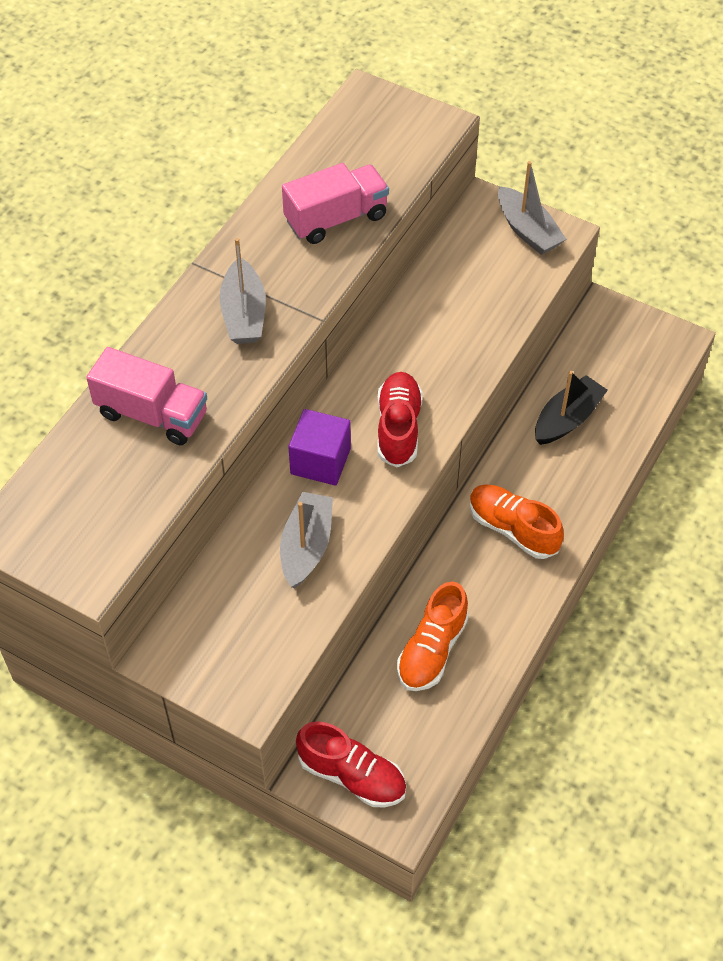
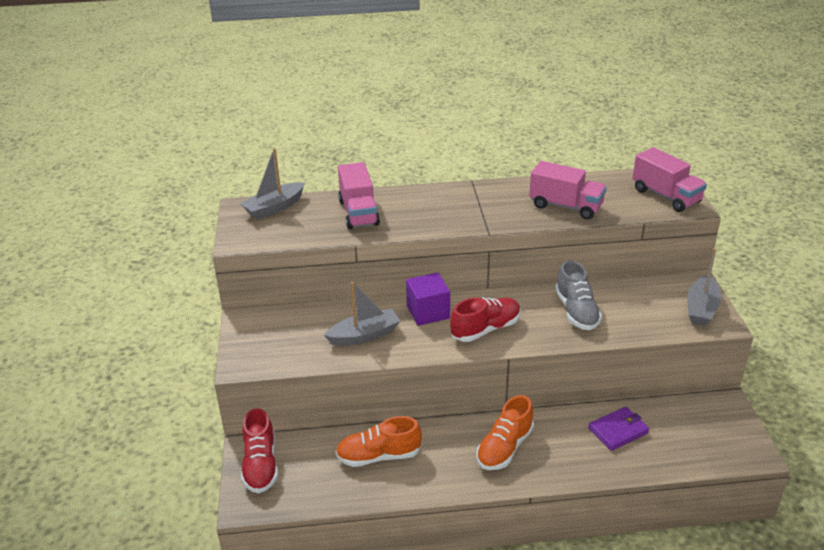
camera: 55 degrees right, 20 degrees down
grey boat [219,238,266,344] -> grey boat moved to [241,148,305,220]
orange shoe [469,484,564,559] -> orange shoe turned 150 degrees counterclockwise [476,395,534,470]
black boat [535,371,608,445] -> purple wallet [588,407,649,451]
none -> grey shoe [555,260,602,330]
none -> pink truck [633,147,707,212]

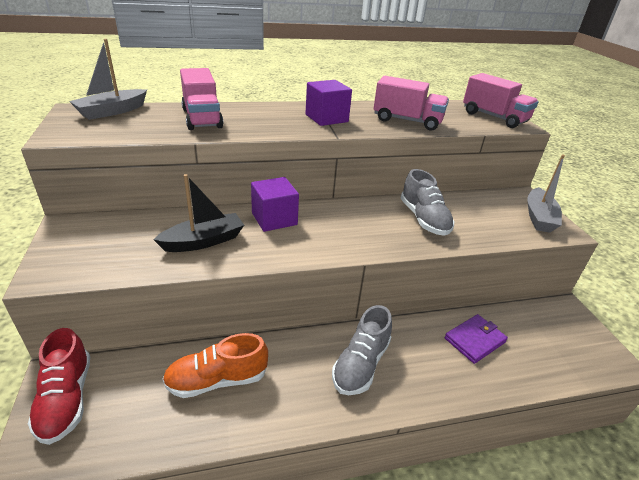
camera: 10 degrees left, 0 degrees up
grey boat [324,282,400,346] -> black boat [153,174,244,252]
red shoe [450,297,521,342] -> none
orange shoe [476,395,534,470] -> grey shoe [332,305,392,395]
none -> purple cube [305,80,352,126]

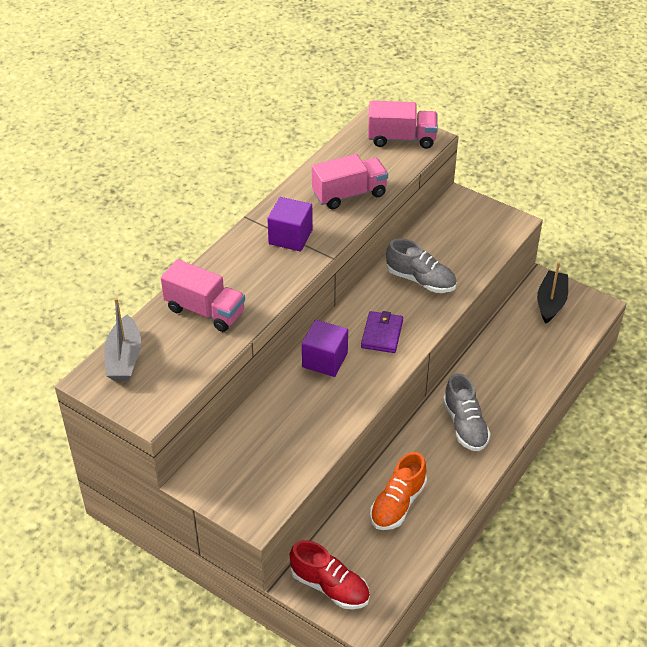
camera: 40 degrees left, 10 degrees up
black boat [153,174,244,252] -> black boat moved to [537,262,568,323]
purple wallet [445,314,508,364] -> purple wallet moved to [361,311,403,353]
grey boat [527,154,565,233] -> none

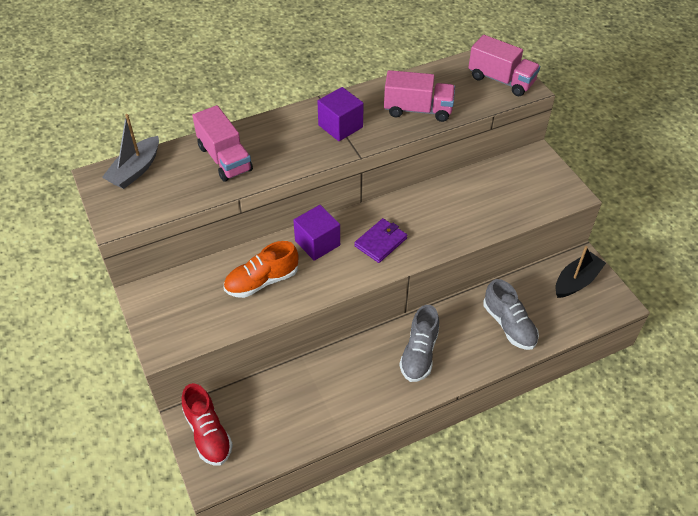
camera: 30 degrees right, 5 degrees up
orange shoe [370,452,427,530] -> orange shoe moved to [224,241,298,298]
grey shoe [386,239,457,293] -> grey shoe moved to [483,279,539,350]

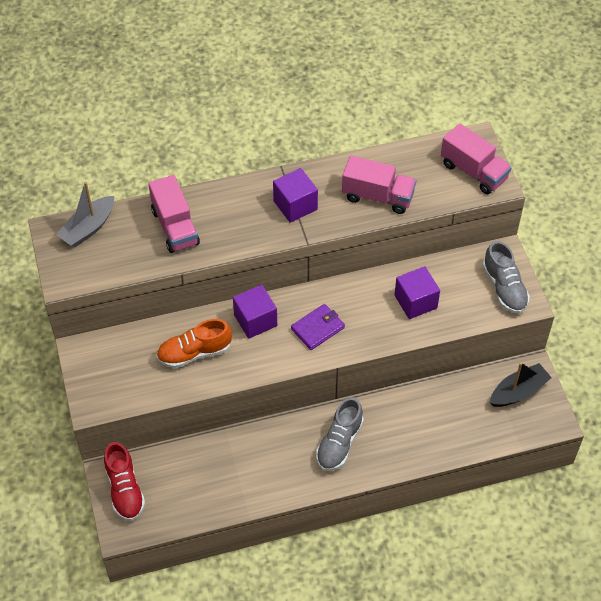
camera: 10 degrees right, 5 degrees up
grey shoe [483,279,539,350] -> grey shoe moved to [482,241,530,314]
none -> purple cube [394,266,440,319]

